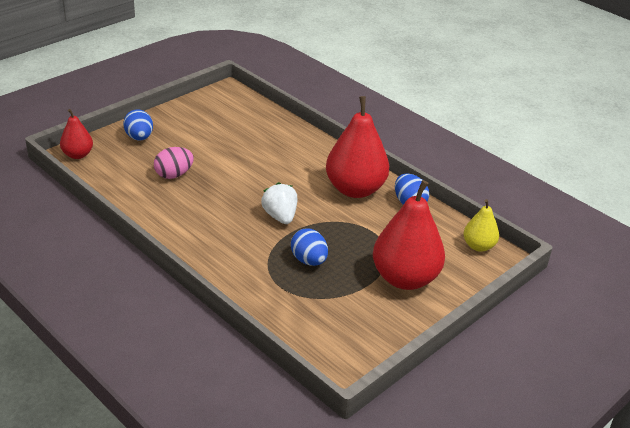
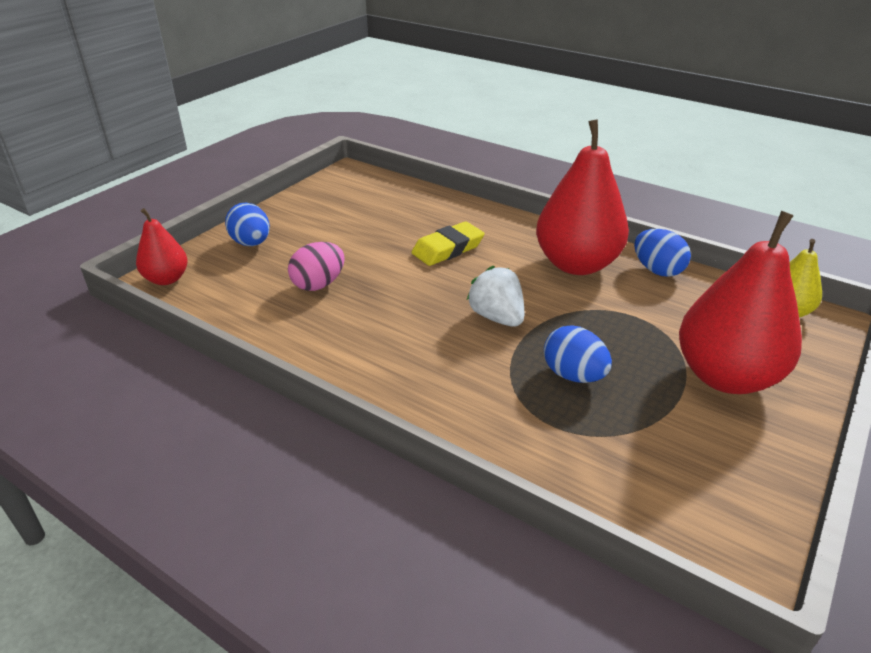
camera: 10 degrees left, 0 degrees up
none -> yellow eraser [412,221,484,266]

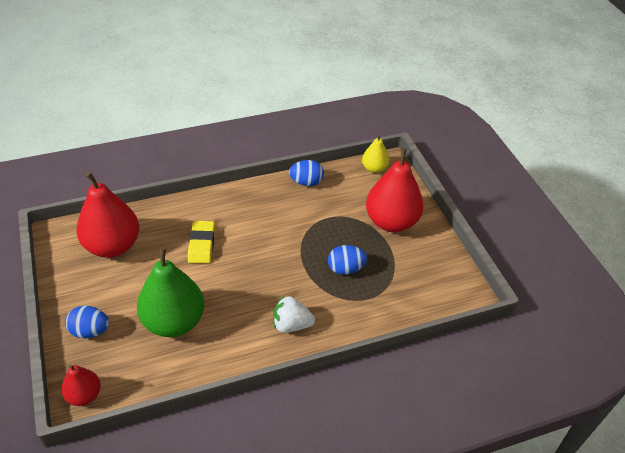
camera: 55 degrees left, 10 degrees up
pink egg [288,242,345,291] -> green pear [137,247,204,337]
white strawberry [467,266,524,327] -> white strawberry moved to [273,296,315,333]
red pear [536,119,629,275] -> red pear moved to [76,172,139,258]

